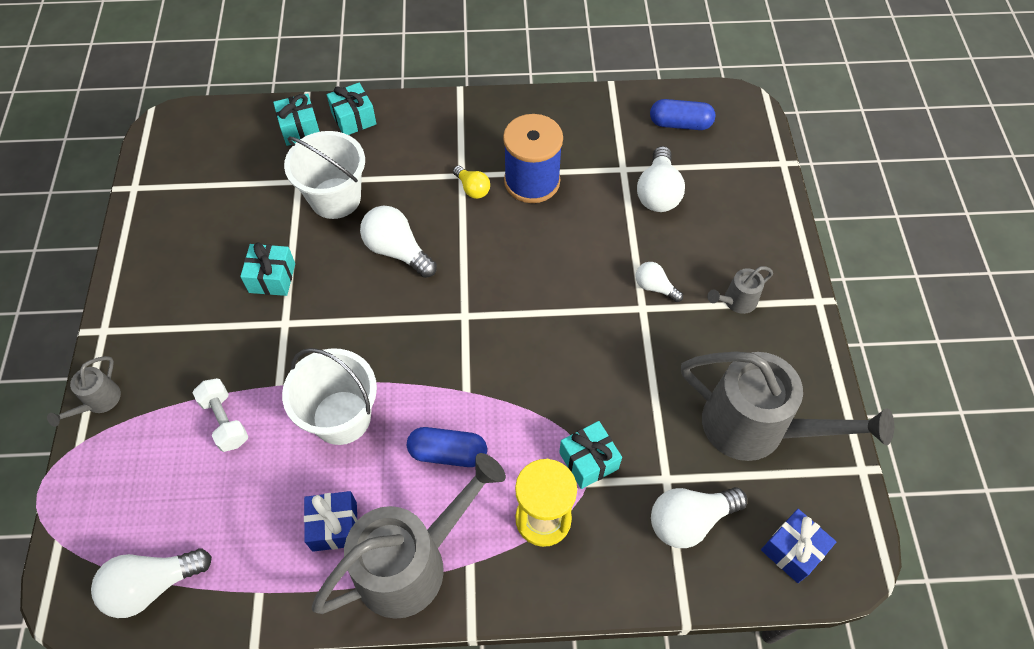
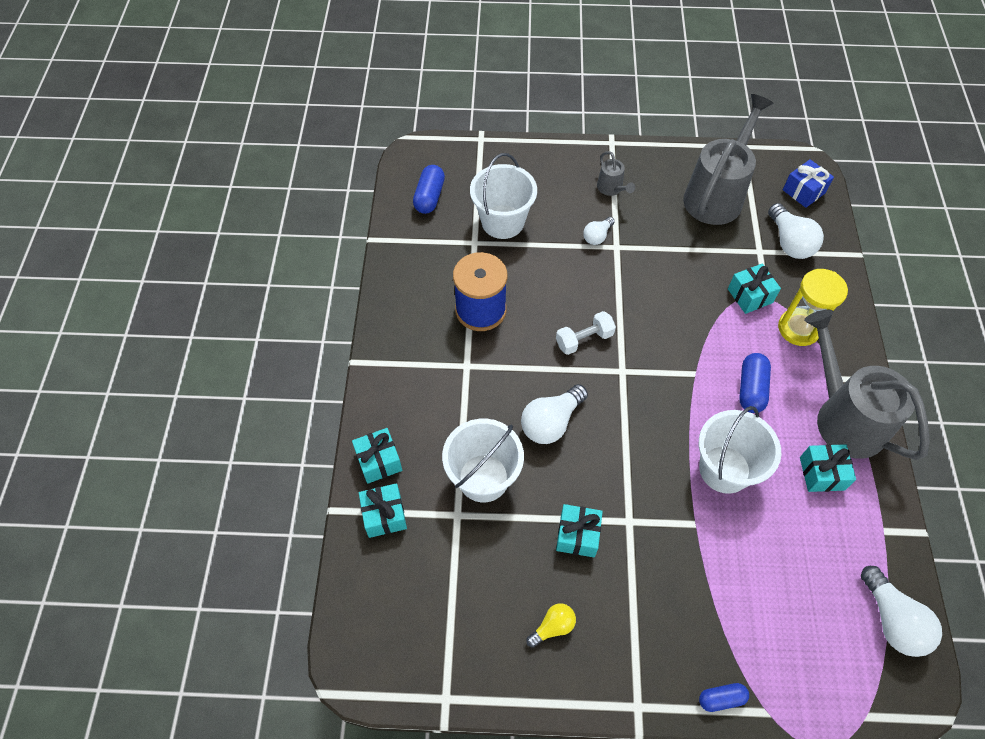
camera: 85 degrees left, 0 degrees up
grey watering can [47,356,121,427] -> blue capsule [699,683,749,712]
white dumbbell [193,378,248,452] -> white dumbbell moved to [556,311,616,355]
blue gift [304,491,357,552] -> turquoise gift [800,444,856,492]
yellow light bulb [453,166,490,199] -> yellow light bulb moved to [526,603,576,648]
white light bulb [637,146,685,212] -> white bucket [470,153,537,239]

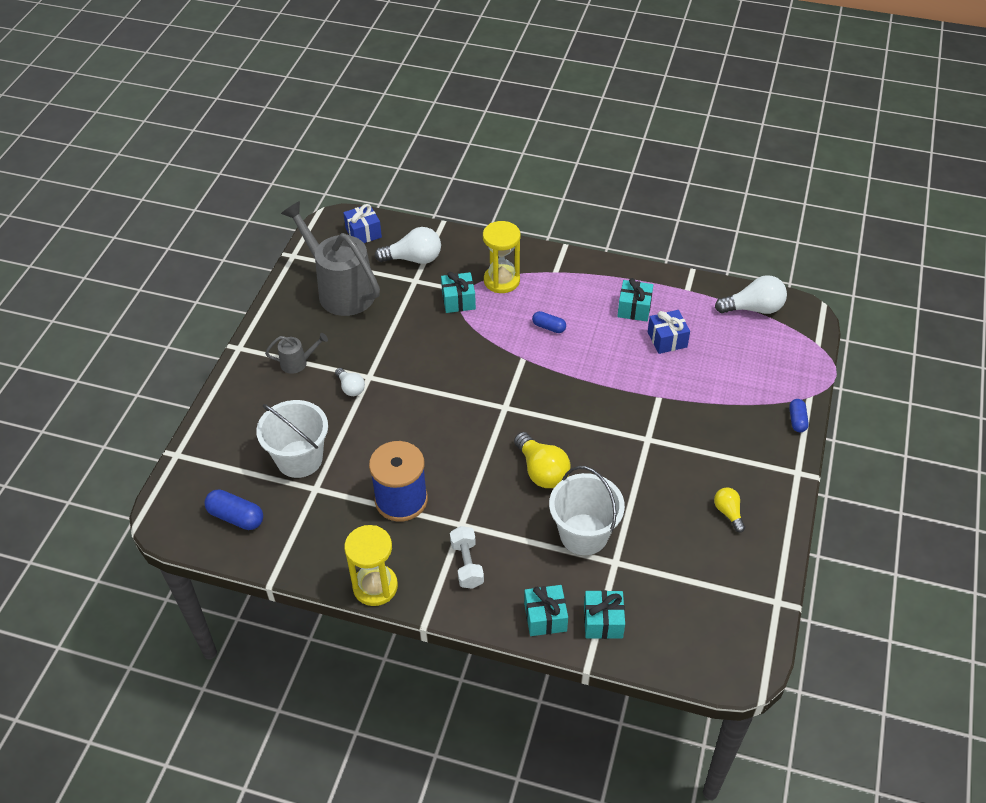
camera: 75 degrees left, 10 degrees down
white light bulb [521,384,588,444] -> yellow light bulb [514,432,570,488]
white dumbbell [556,311,616,355] -> white dumbbell moved to [450,526,484,589]
turquoise gift [556,504,603,557] -> none
white bucket [699,406,781,494] -> none
blue capsule [739,353,771,413] -> blue capsule [532,311,566,333], size x0.64
grey watering can [804,310,930,460] -> none
none -> yellow hourglass [344,525,398,606]
none -> blue gift [648,310,690,354]

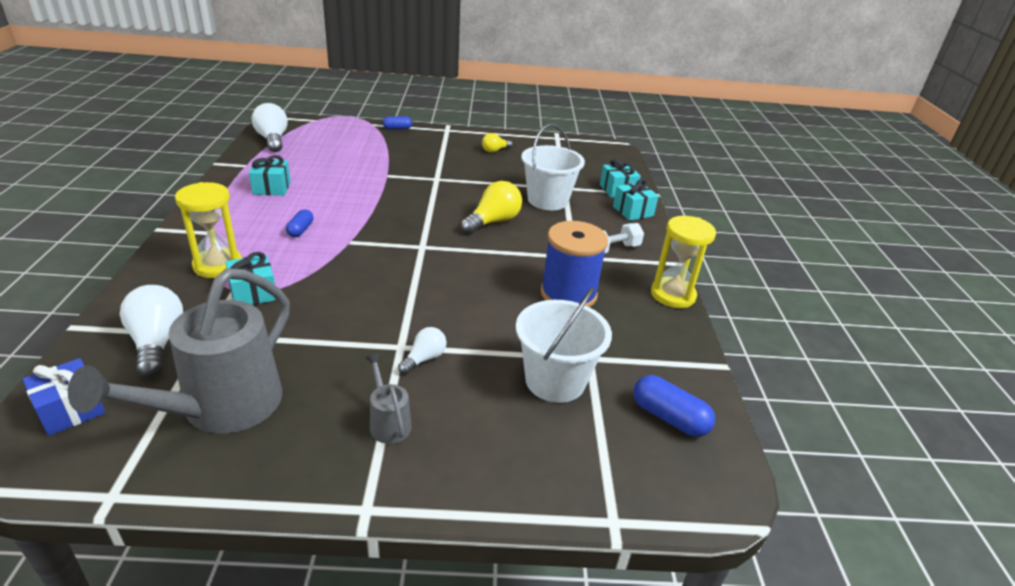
camera: 110 degrees left, 15 degrees down
blue capsule [204,489,263,530] -> blue capsule turned 60 degrees counterclockwise [633,375,715,437]
blue gift [648,310,690,354] -> none

